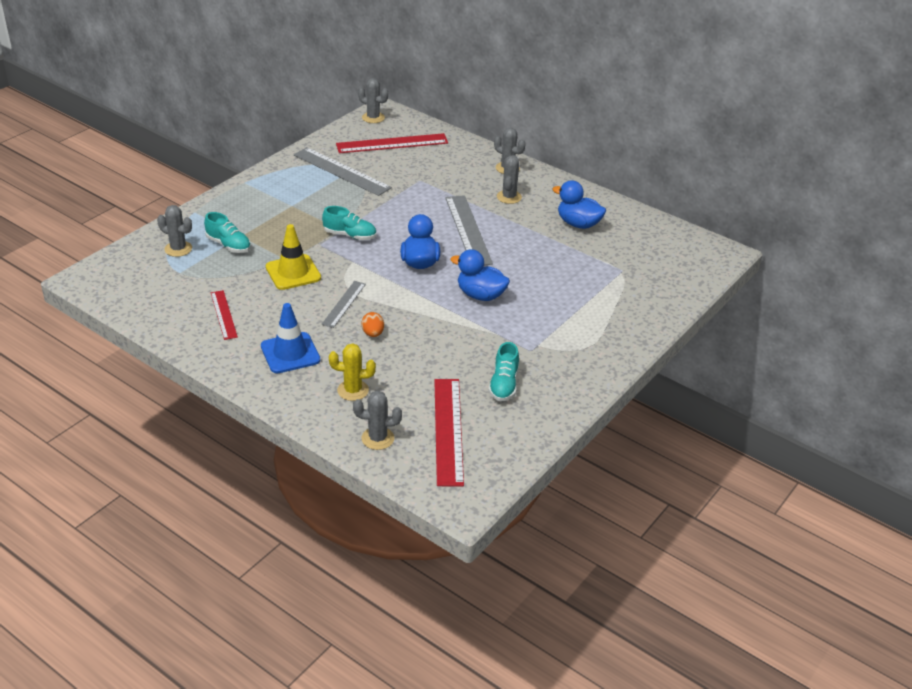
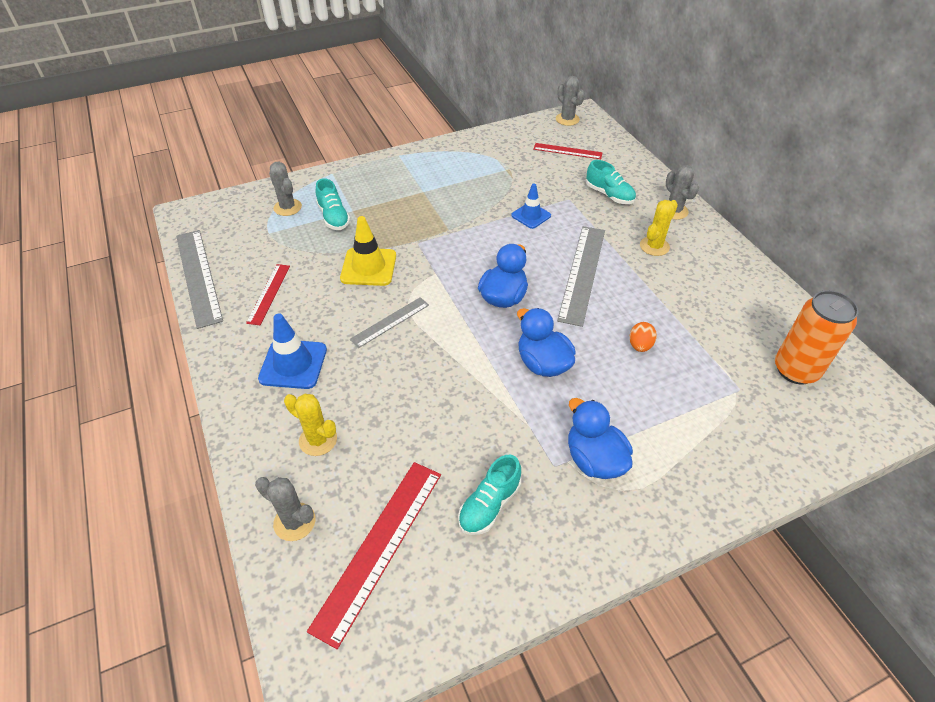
camera: 30 degrees right, 10 degrees up
grey ruler [294,147,392,196] -> grey ruler moved to [176,230,223,329]
turquoise shoe [322,206,376,240] -> turquoise shoe moved to [586,160,636,204]
red ruler [336,133,448,153] -> red ruler [533,143,603,159], size x0.57
orange egg [361,312,384,337] -> orange egg moved to [630,322,657,352]
grey cactus [497,155,522,204] -> yellow cactus [640,200,678,256]
blue duck [552,180,606,229] -> blue duck moved to [568,398,633,479]
none -> blue traffic cone [511,184,551,229]
none -> orange can [775,290,859,385]

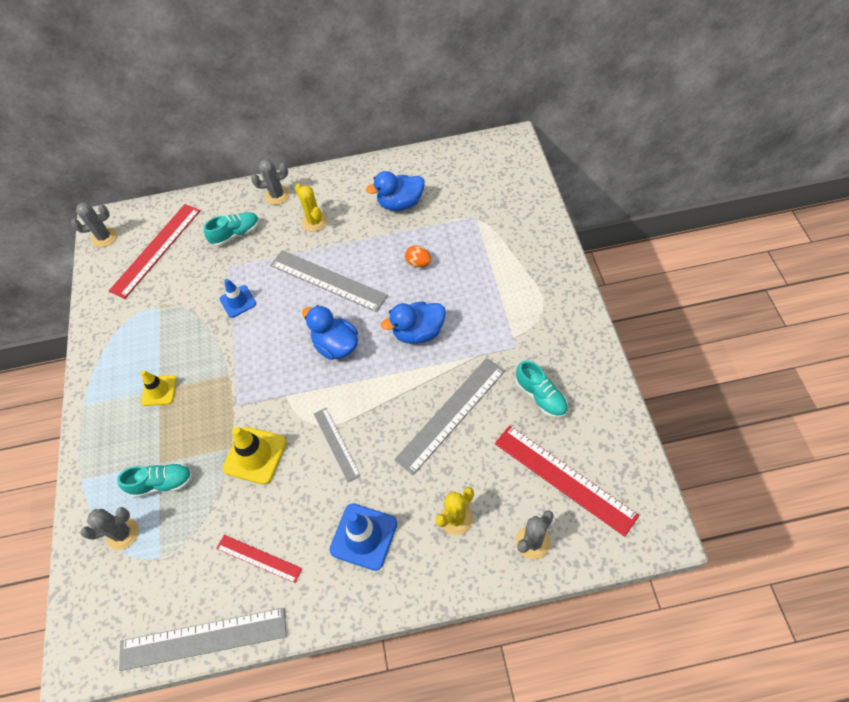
camera: 70 degrees left, 10 degrees up
red ruler [533,143,603,159] -> red ruler [109,204,200,299], size x1.74
blue duck [568,398,633,479] -> blue duck moved to [366,171,425,211]
orange can [775,290,859,385] -> none
none -> yellow traffic cone [141,370,177,406]
none -> grey ruler [394,358,505,475]

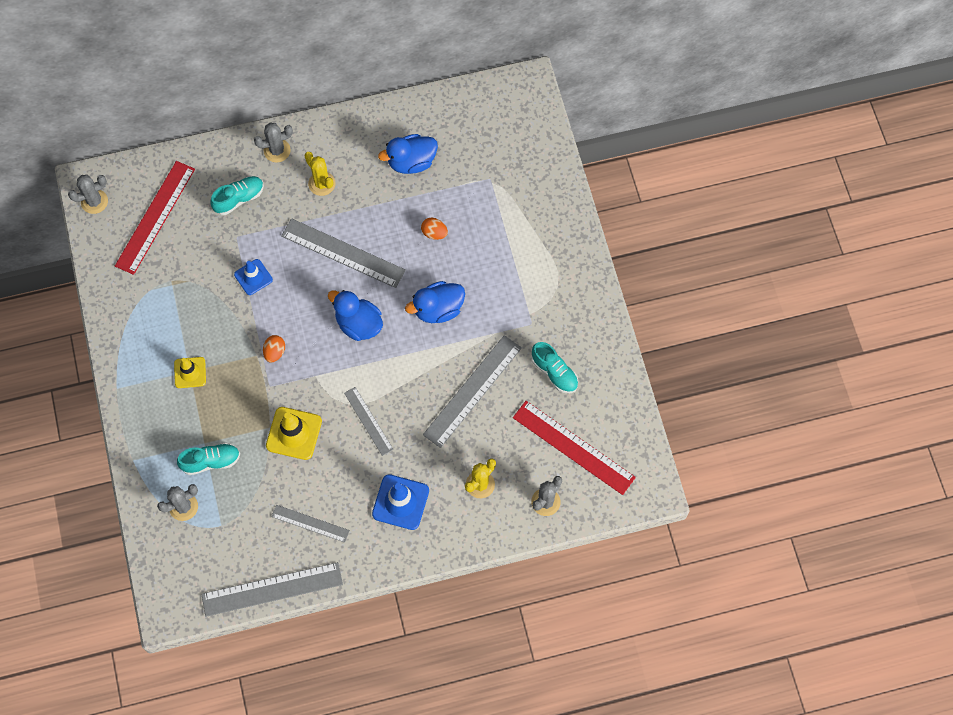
camera: 10 degrees left, 10 degrees up
red ruler [216,535,302,583] -> grey ruler [272,505,350,543]
none -> orange egg [263,335,285,362]

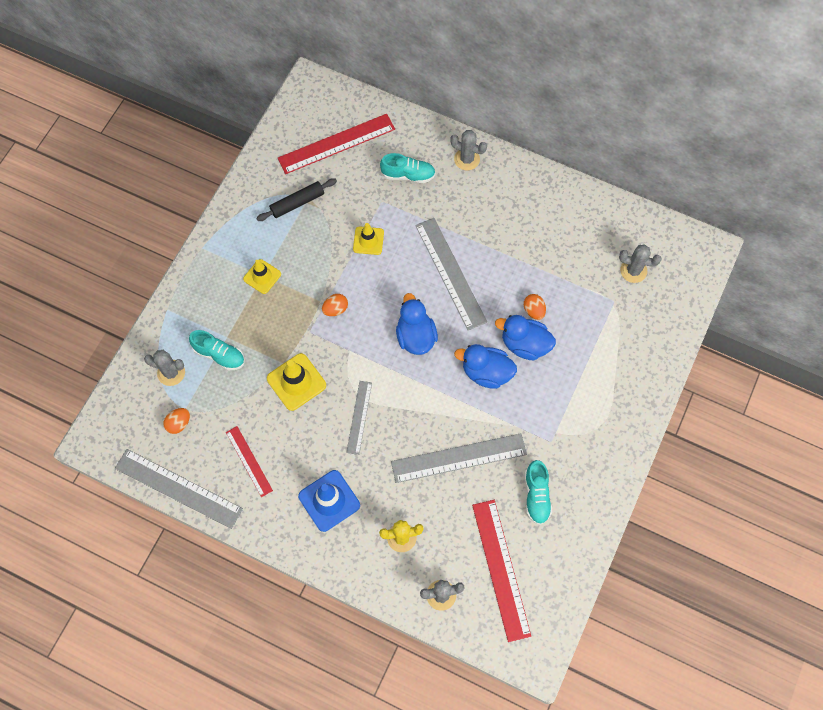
camera: 40 degrees right, 0 degrees up
grey cactus [68,175,108,214] -> grey cactus moved to [619,244,662,283]
blue traffic cone [234,259,273,295] -> yellow traffic cone [353,223,384,255]
grey ruler [272,505,350,543] -> red ruler [226,426,273,497]
yellow cactus [304,152,335,196] -> none
blue duck [378,134,438,174] -> blue duck moved to [495,315,556,360]
none -> orange egg [163,408,190,434]
none -> black rolling pin [256,178,337,221]

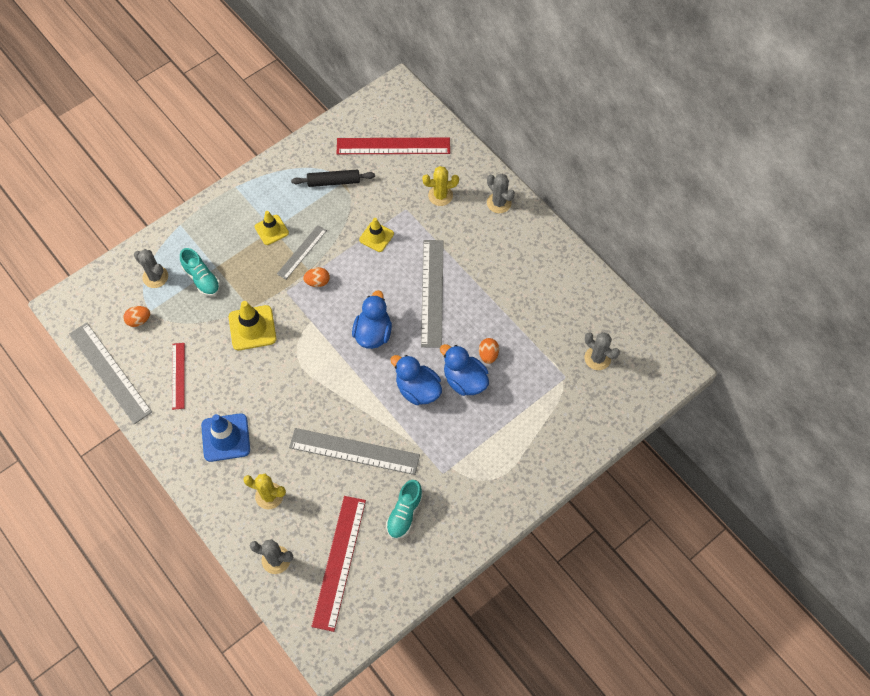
camera: 25 degrees right, 5 degrees down
grey ruler [346,381,372,455] -> grey ruler moved to [277,225,327,280]
turquoise shoe [380,153,436,183] -> yellow cactus [422,166,459,206]

